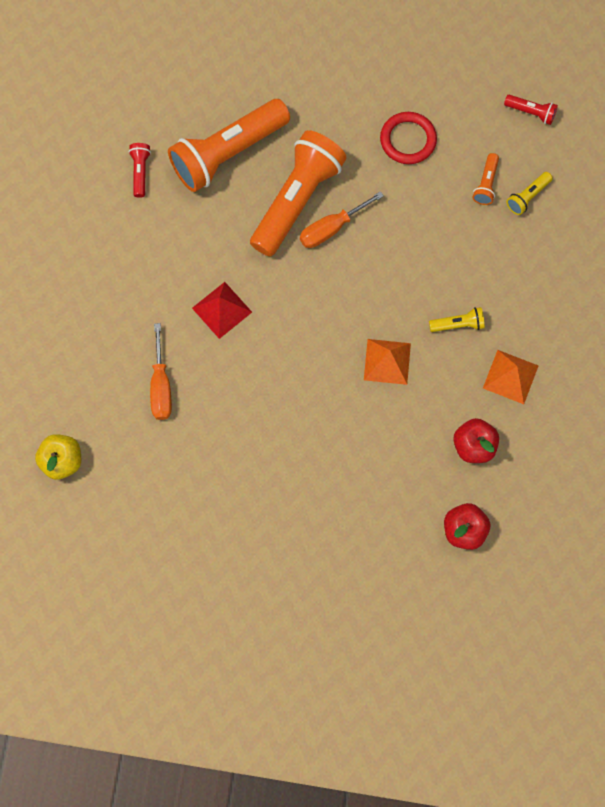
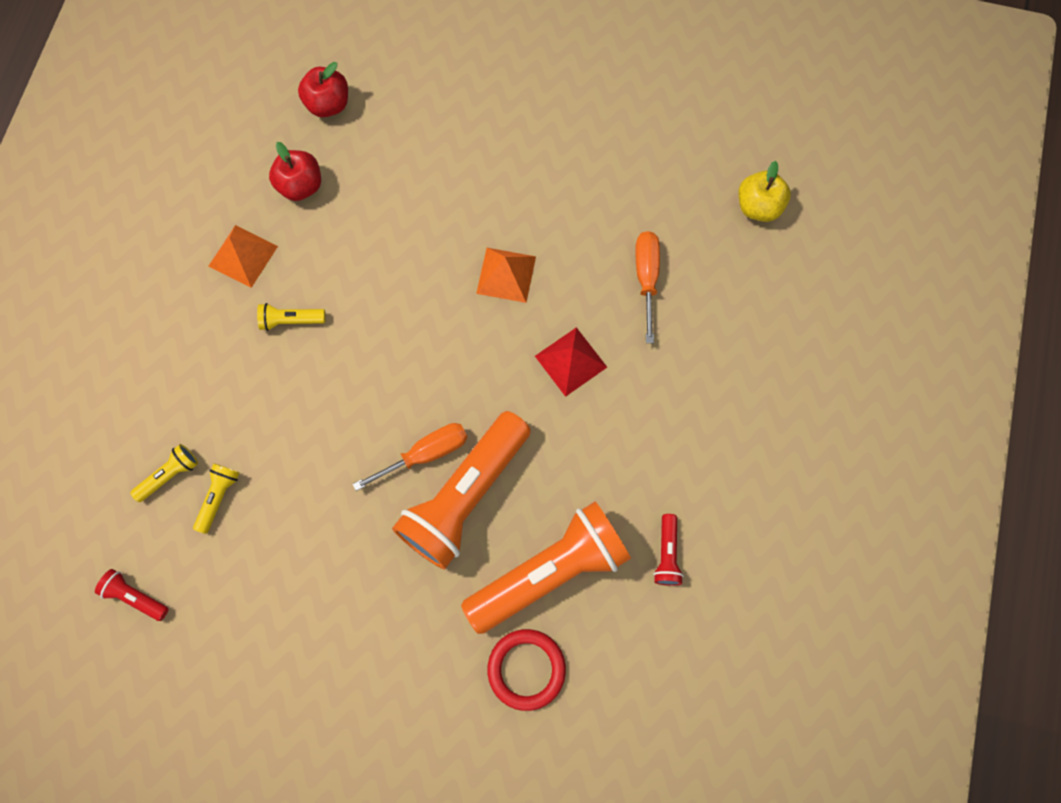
camera: 175 degrees left, 0 degrees up
orange pyramid [364,339,411,385] -> orange pyramid moved to [476,248,536,303]
red ring [380,112,437,164] -> red ring moved to [487,629,566,711]
orange flashlight [473,153,499,205] -> yellow flashlight [193,463,239,534]

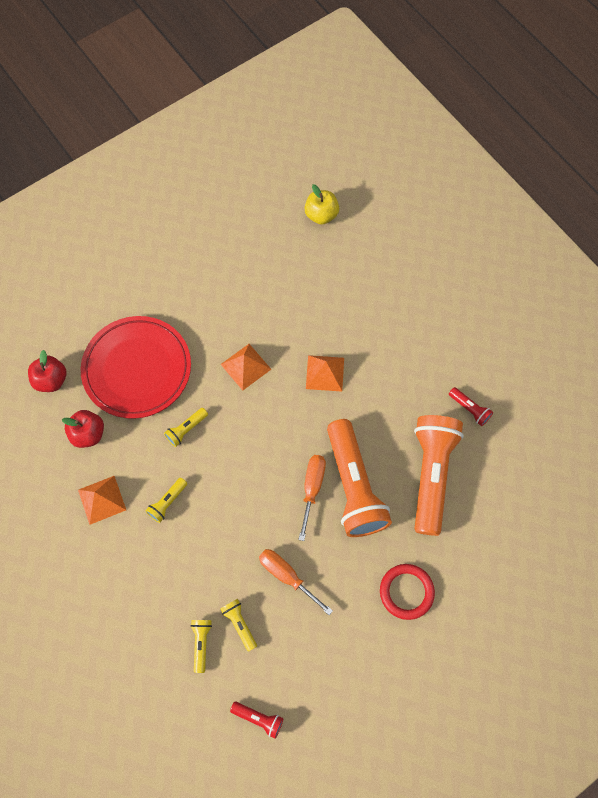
camera: 50 degrees left, 5 degrees down
red flashlight [95,569,169,621] -> red flashlight turned 135 degrees counterclockwise [230,702,284,739]
red ring [487,629,566,711] -> red ring moved to [380,564,435,620]
red pyramid [535,327,607,397] -> orange pyramid [306,355,344,392]
orange screwdriver [635,231,660,343] -> orange screwdriver moved to [259,549,333,615]
none -> red plate [81,316,191,419]
none -> yellow flashlight [164,408,208,447]

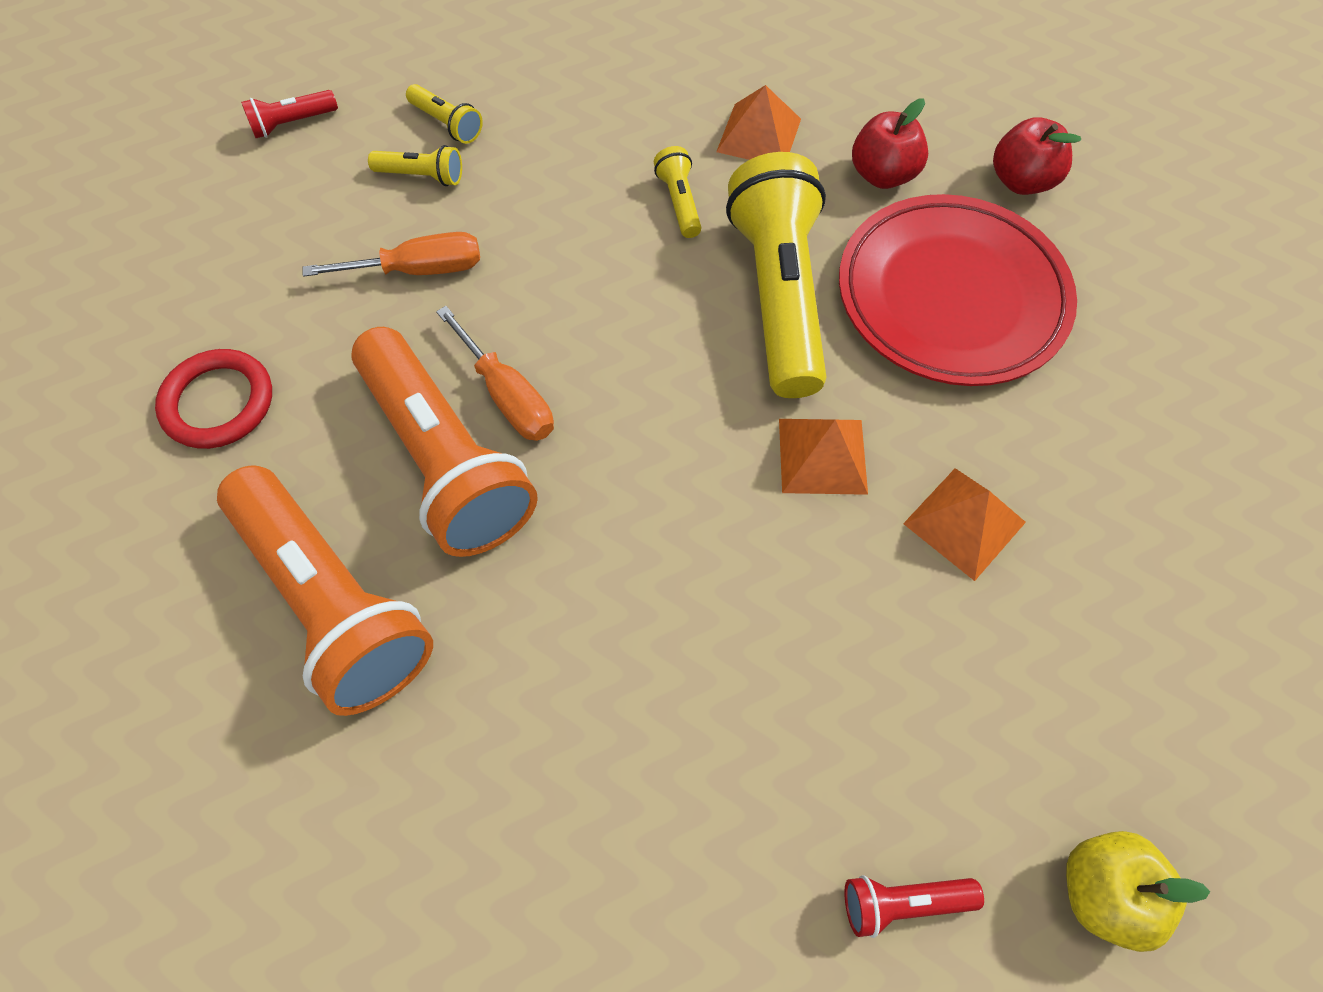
camera: 130 degrees right, 5 degrees down
yellow flashlight [164,408,208,447] -> yellow flashlight [726,152,826,398], size x2.40
orange pyramid [306,355,344,392] -> orange pyramid moved to [903,468,1026,581]
orange flashlight [327,419,392,537] -> orange flashlight turned 150 degrees counterclockwise [351,327,538,557]
red flashlight [449,387,493,426] -> red flashlight moved to [845,875,984,938]

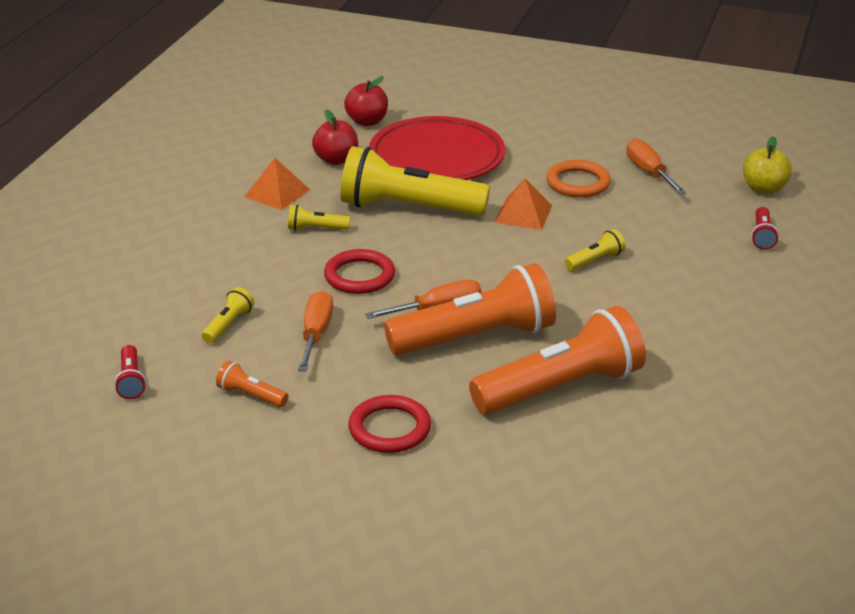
camera: 75 degrees left, 30 degrees down
yellow flashlight [406,84,483,144] -> yellow flashlight moved to [565,229,625,271]
orange pyramid [903,468,1026,581] -> orange ring [547,160,611,197]
none -> orange flashlight [216,361,288,407]
none -> red ring [324,249,395,294]
none -> orange screwdriver [626,139,686,195]

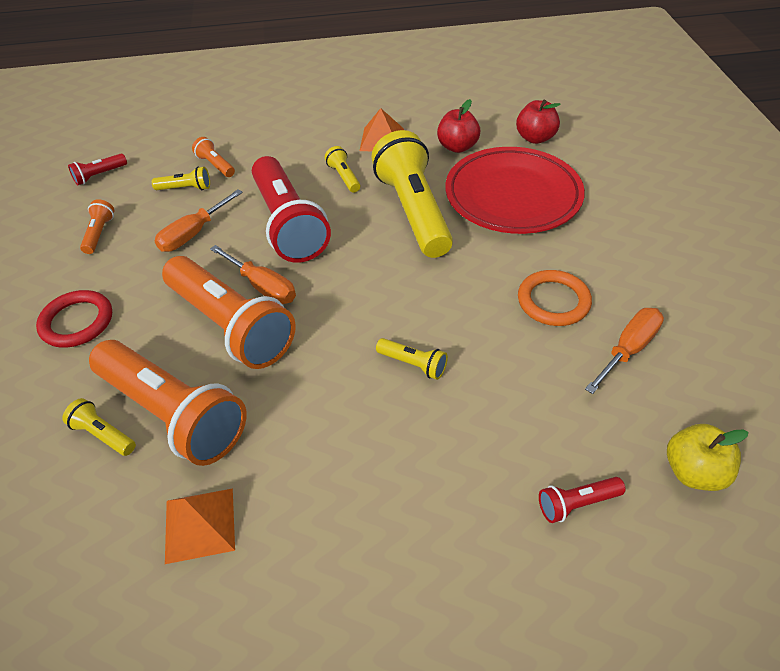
camera: 65 degrees right, 15 degrees up
orange screwdriver [298,291,333,372] -> orange screwdriver turned 150 degrees clockwise [155,190,243,252]
red ring [324,249,395,294] -> red flashlight [252,156,331,263]
orange pyramid [494,178,552,230] -> orange pyramid moved to [165,488,235,564]
none -> yellow flashlight [62,398,136,456]
none -> orange flashlight [192,137,235,177]

